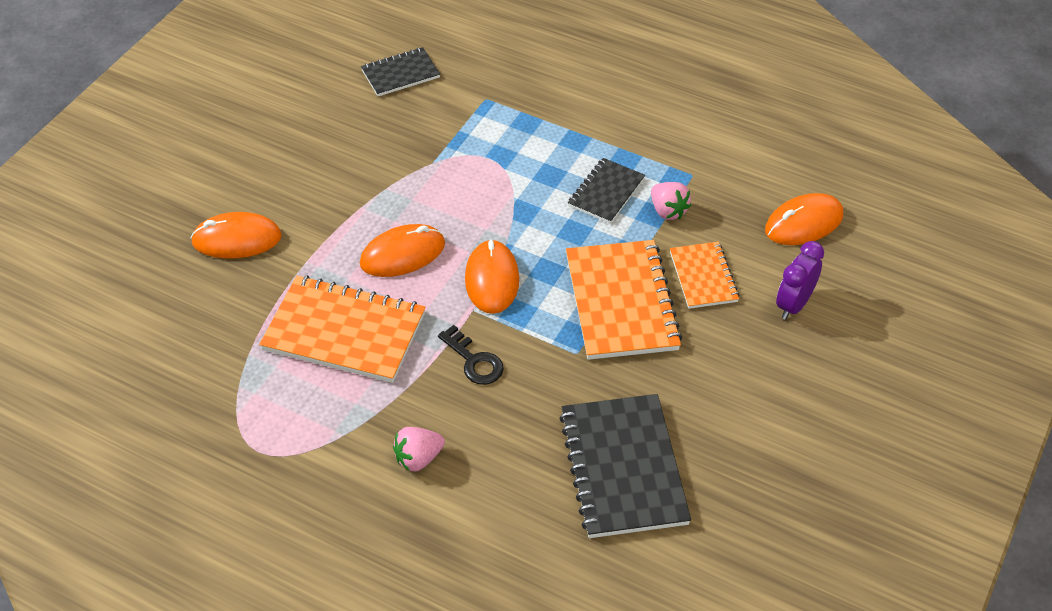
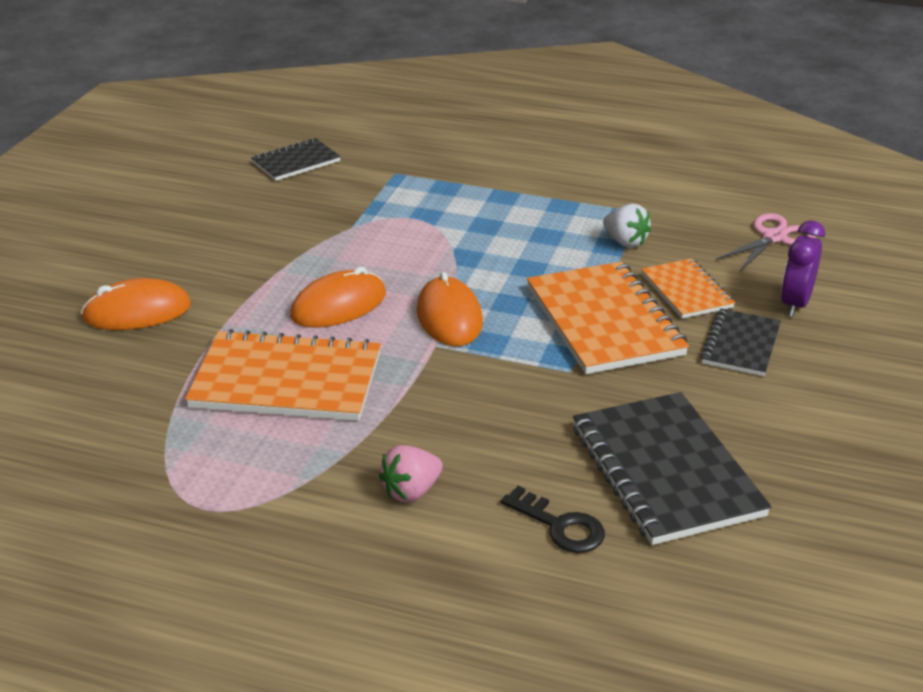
camera: 10 degrees left, 15 degrees down
black key [438,325,504,385] -> black key moved to [501,486,605,553]
black notebook [568,158,645,224] -> black notebook moved to [700,308,781,376]
pink strawberry [651,182,691,220] -> white strawberry [603,204,651,248]
orange mouse [765,193,843,245] -> pink scissors [716,213,816,271]

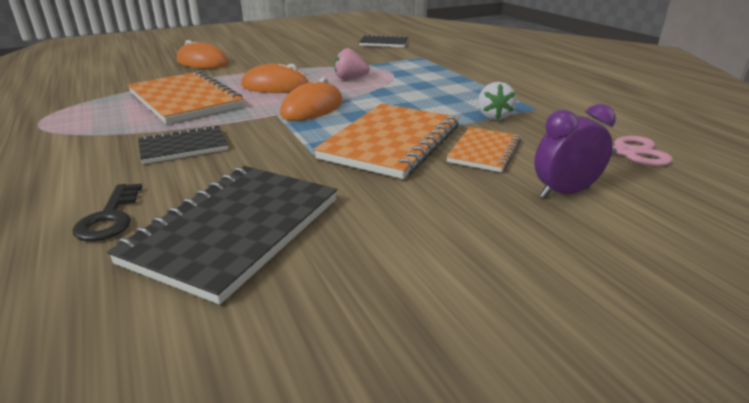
camera: 45 degrees right, 5 degrees down
pink strawberry [379,445,443,503] -> pink strawberry moved to [334,48,370,79]
black notebook [700,308,781,376] -> black notebook moved to [138,125,228,164]

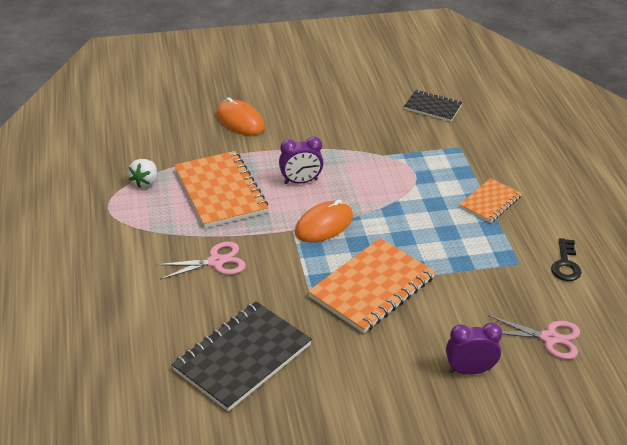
camera: 15 degrees right, 10 degrees up
black key [72,184,142,241] -> black key moved to [551,238,582,281]
black notebook [138,125,228,164] -> pink scissors [155,242,246,280]
orange mouse [241,64,310,93] -> purple clock [279,136,323,184]
pink strawberry [334,48,370,79] -> none
orange notebook [446,127,521,172] -> orange notebook moved to [459,178,522,223]
white strawberry [478,82,517,120] -> white strawberry moved to [128,159,157,188]

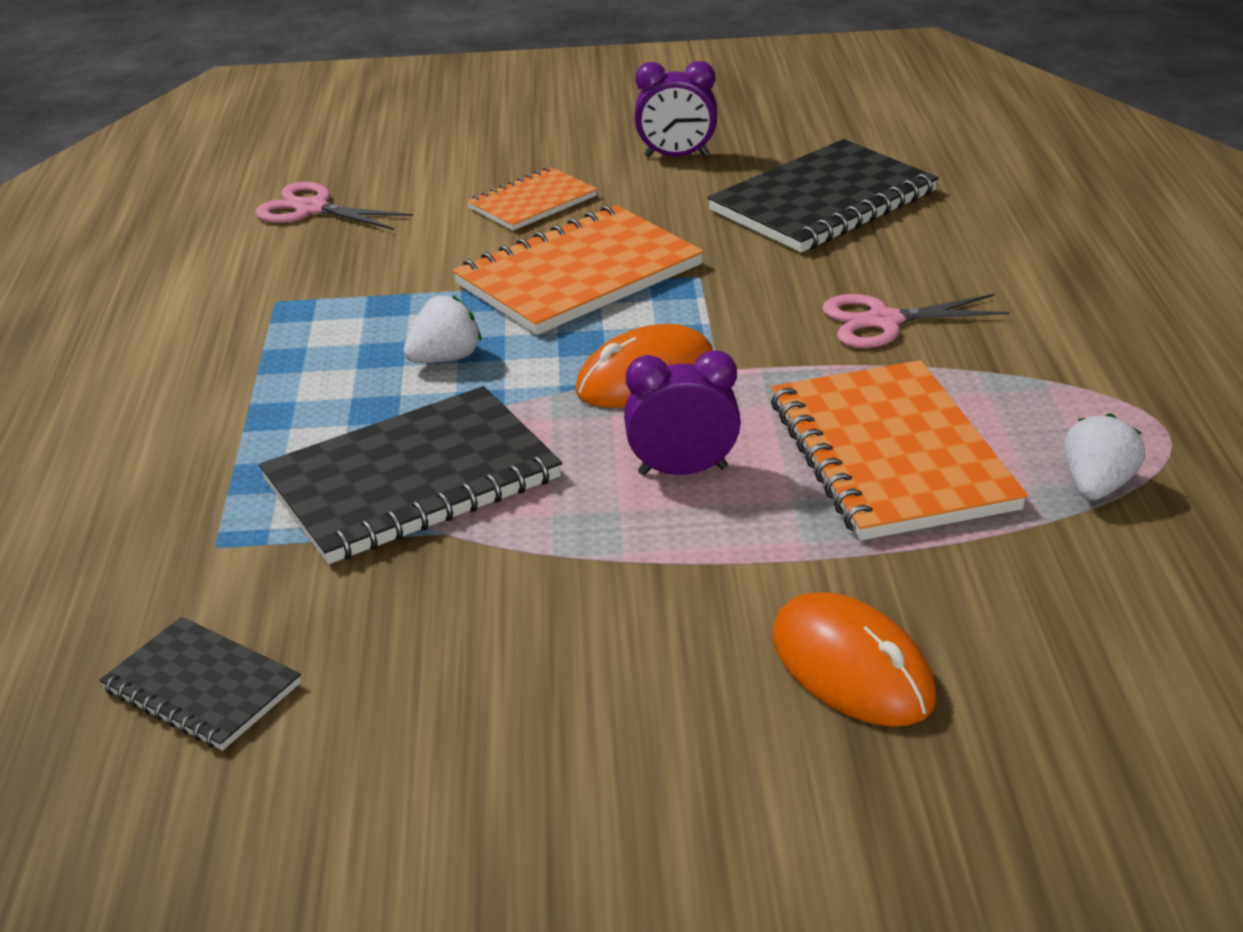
camera: 170 degrees left, 5 degrees down
purple clock [446,323,502,375] -> purple clock moved to [634,61,717,157]
orange notebook [459,178,522,223] -> orange notebook moved to [467,167,597,231]
black key [551,238,582,281] -> none
none -> black notebook [259,386,562,564]
none -> white strawberry [403,295,481,363]

